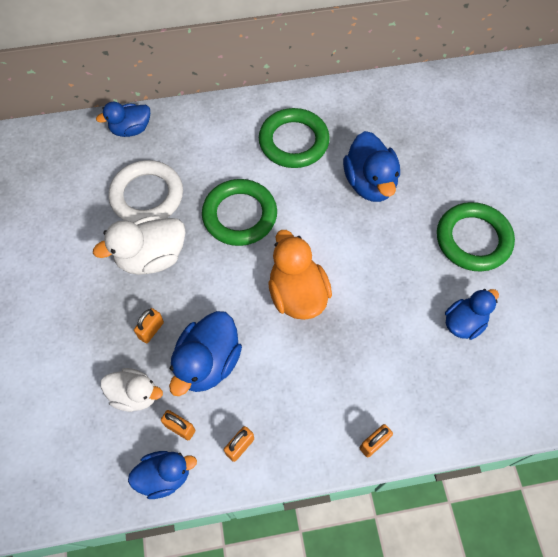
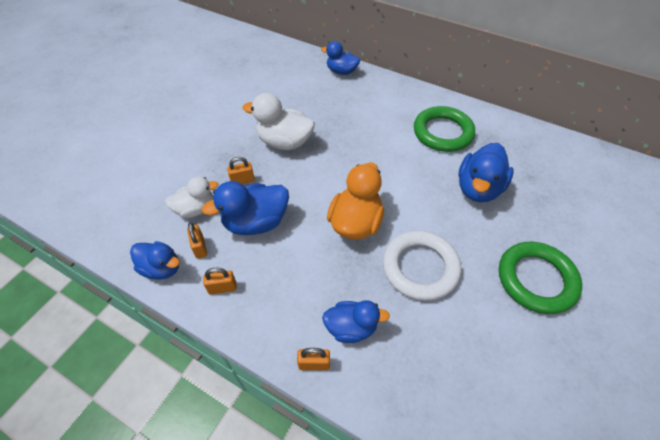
camera: 40 degrees right, 10 degrees down
white duck [101,368,163,412] -> white duck turned 75 degrees counterclockwise [165,177,218,218]
white ring [108,160,183,223] -> white ring moved to [383,231,461,301]
green ring [202,179,277,246] -> none
blue duck [445,289,499,340] -> blue duck moved to [322,300,390,343]

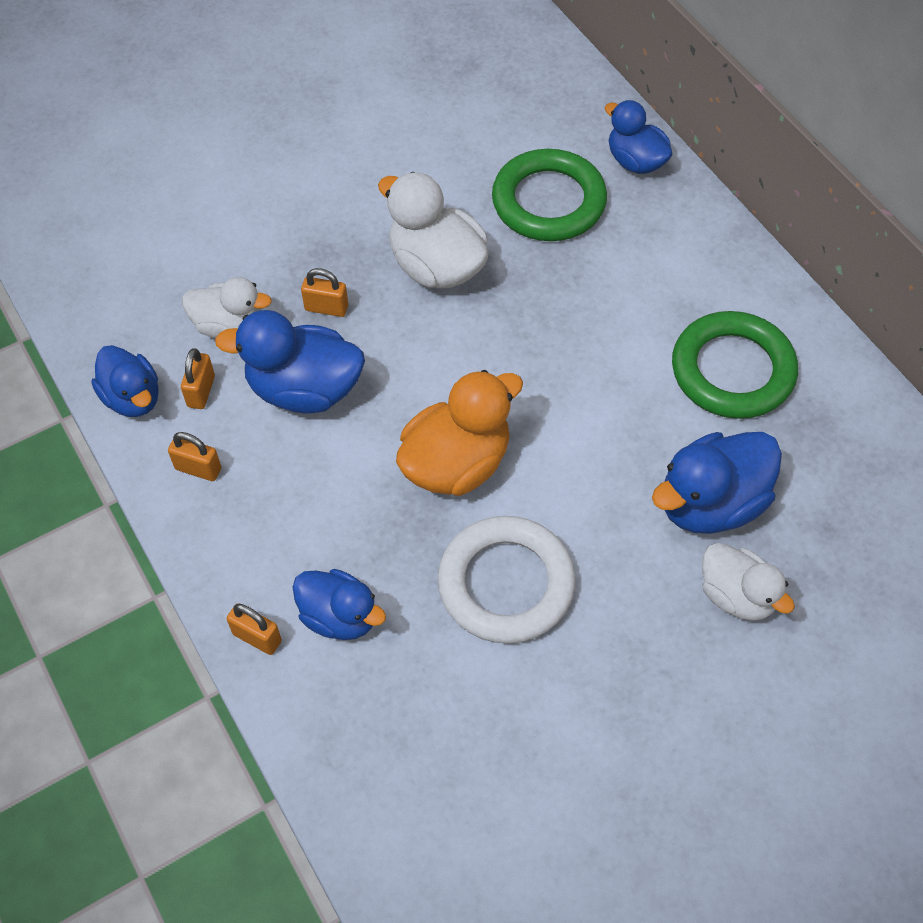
camera: 30 degrees right, 5 degrees up
green ring [499,242,582,314] -> green ring moved to [492,149,607,241]
none -> white duck [702,543,795,621]

